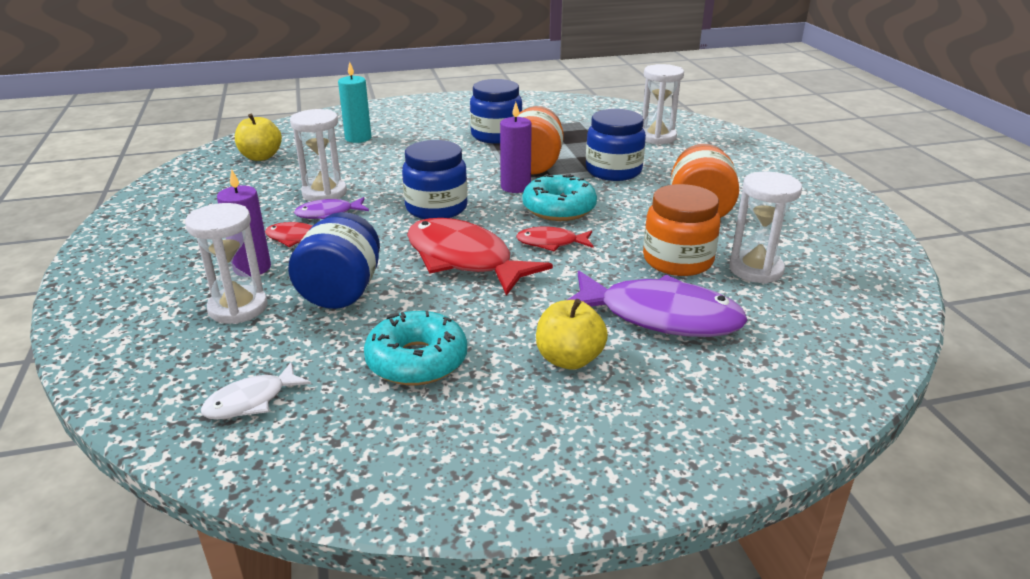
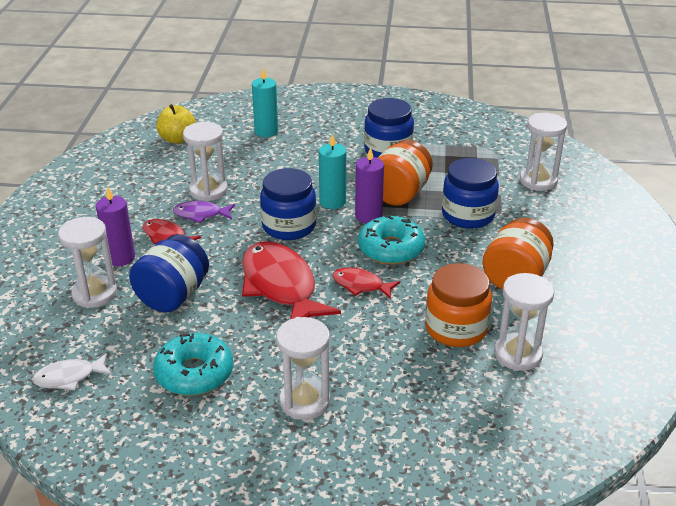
camera: 20 degrees right, 5 degrees up
yellow apple [536,299,608,370] -> white hourglass [276,317,330,420]
purple fish [567,271,748,337] -> none
none -> turquoise candle [319,133,346,209]

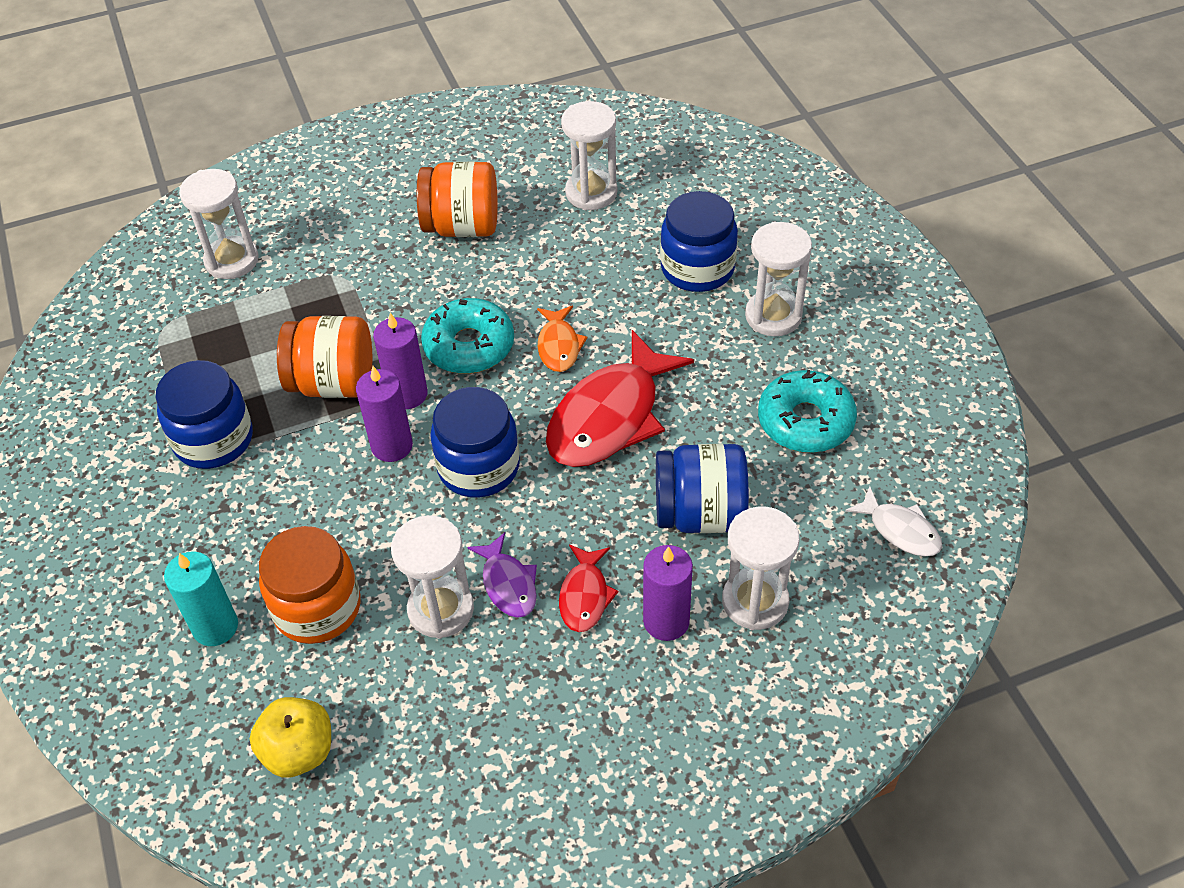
camera: 115 degrees left, 15 degrees up
turquoise candle [319,133,346,209] -> purple candle [356,366,413,462]
red fish [332,267,400,299] -> orange fish [537,306,588,372]
orange jar [425,263,492,347] -> orange jar moved to [259,526,361,644]
blue jar [442,158,499,229] -> blue jar moved to [660,191,738,292]

